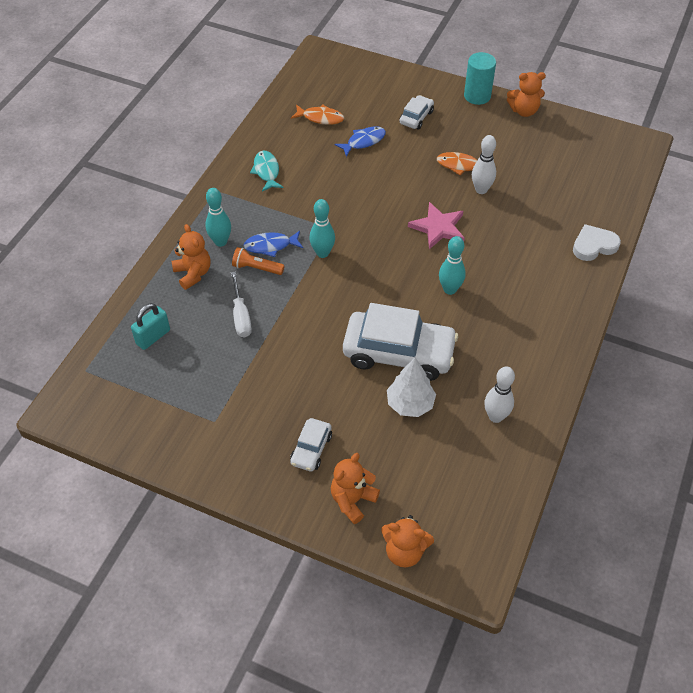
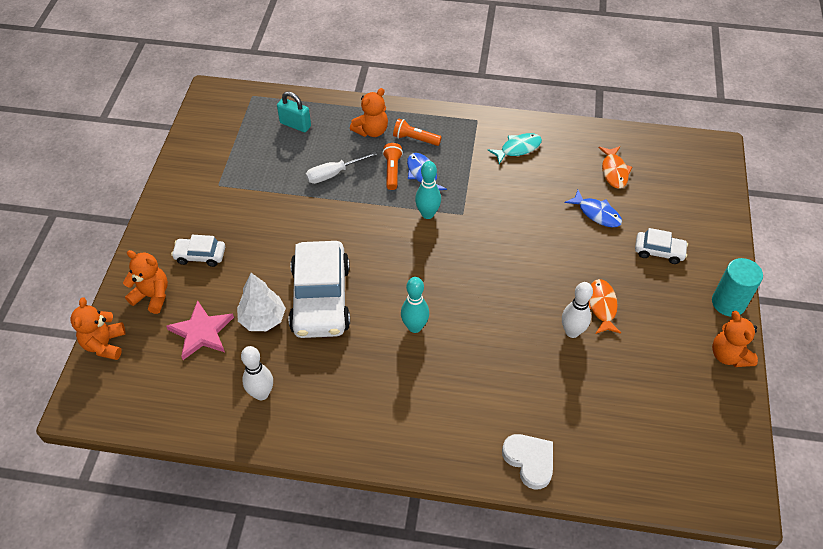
camera: 75 degrees right, 0 degrees up
turquoise bowling pin [205,188,231,247] -> orange flashlight [393,118,442,146]
pink star [408,202,465,249] -> pink star moved to [166,300,234,360]

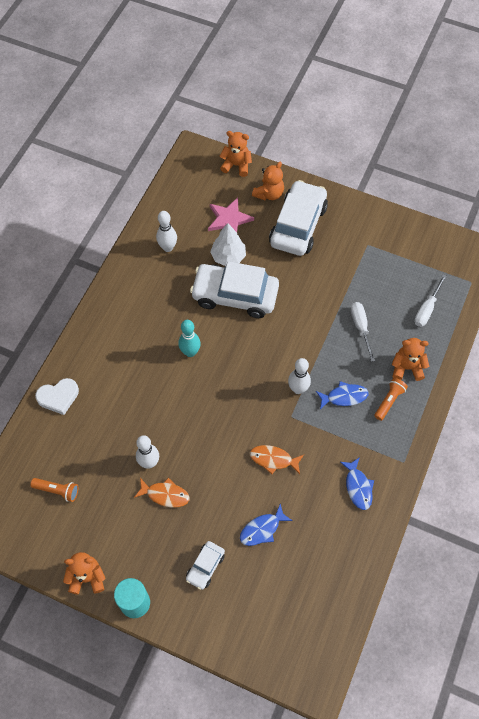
camera: 105 degrees right, 10 degrees up
white car [171,235,225,267] -> white car [269,180,328,256], size x2.09
turquoise padlock [277,91,311,132] -> white screwdriver [414,274,447,327]
orange teddy bear [350,88,388,137] -> orange teddy bear turned 120 degrees clockwise [392,338,429,381]
orange flashlight [383,143,403,190] -> orange flashlight moved to [31,478,78,502]
turquoise bowling pin [415,161,441,219] -> white bowling pin [288,358,311,394]
turquoise fish [488,133,542,164] -> blue fish [340,457,374,510]
orange fish [599,146,632,189] -> orange fish moved to [250,445,304,474]

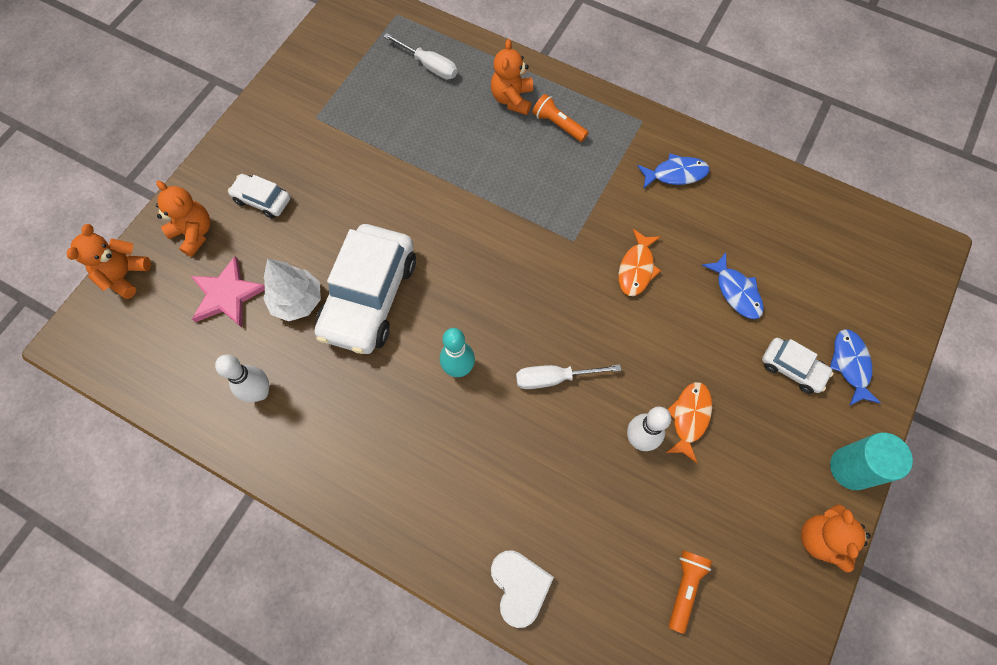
camera: 85 degrees left, 5 degrees up
white car [269,180,328,256] -> white car [228,174,290,219], size x0.48
white bowling pin [288,358,311,394] -> none
blue fish [316,381,369,409] -> blue fish moved to [830,329,881,406]
white screwdriver [351,302,375,362] -> white screwdriver moved to [516,364,621,389]

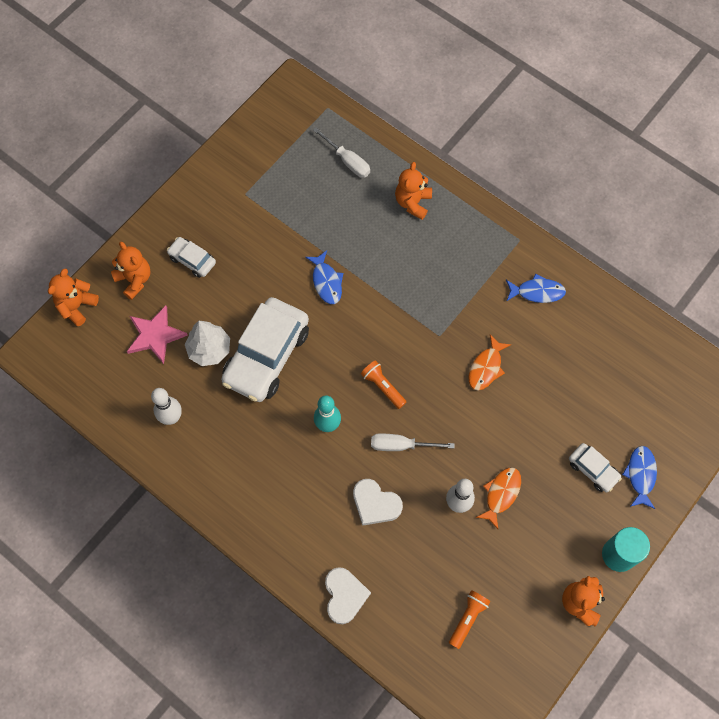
camera: 10 degrees right, 0 degrees up
orange flashlight [532,94,589,142] -> orange flashlight moved to [361,360,406,409]
blue fish [702,252,764,319] -> blue fish moved to [305,250,343,304]
none -> white heart [353,479,403,526]

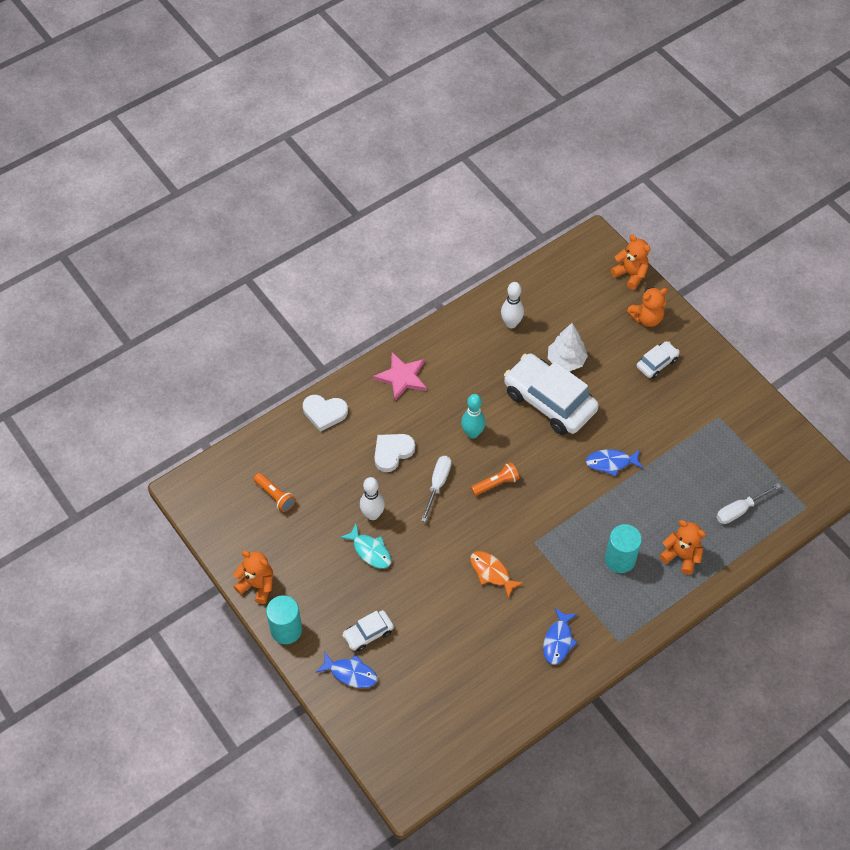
camera: 105 degrees right, 10 degrees down
pink star [127,305,188,364] -> pink star moved to [373,352,427,401]
orange fish [476,467,521,529] -> turquoise fish [340,524,391,569]
none -> turquoise cylinder [605,524,642,573]

